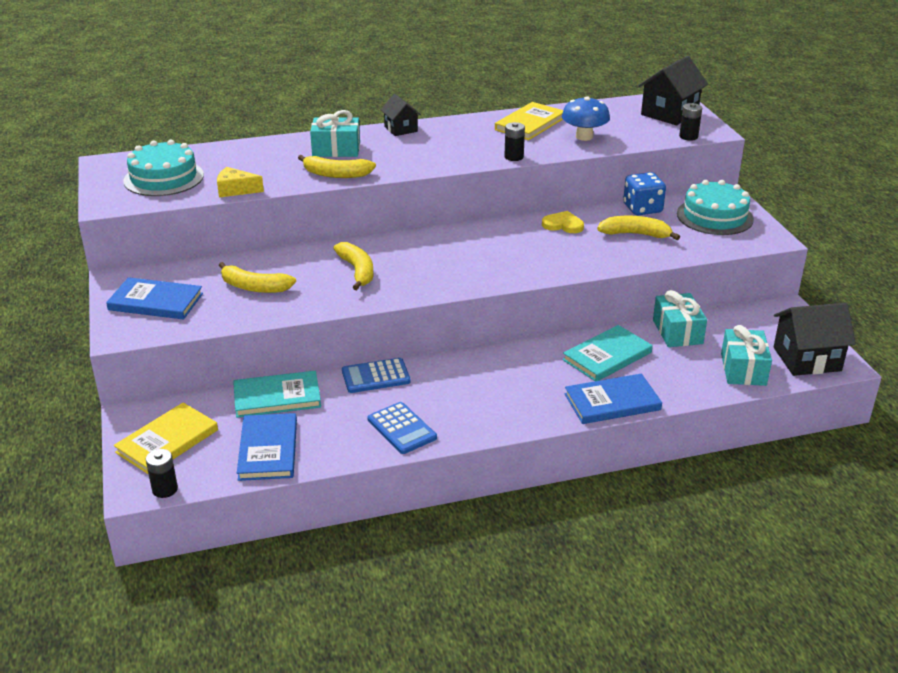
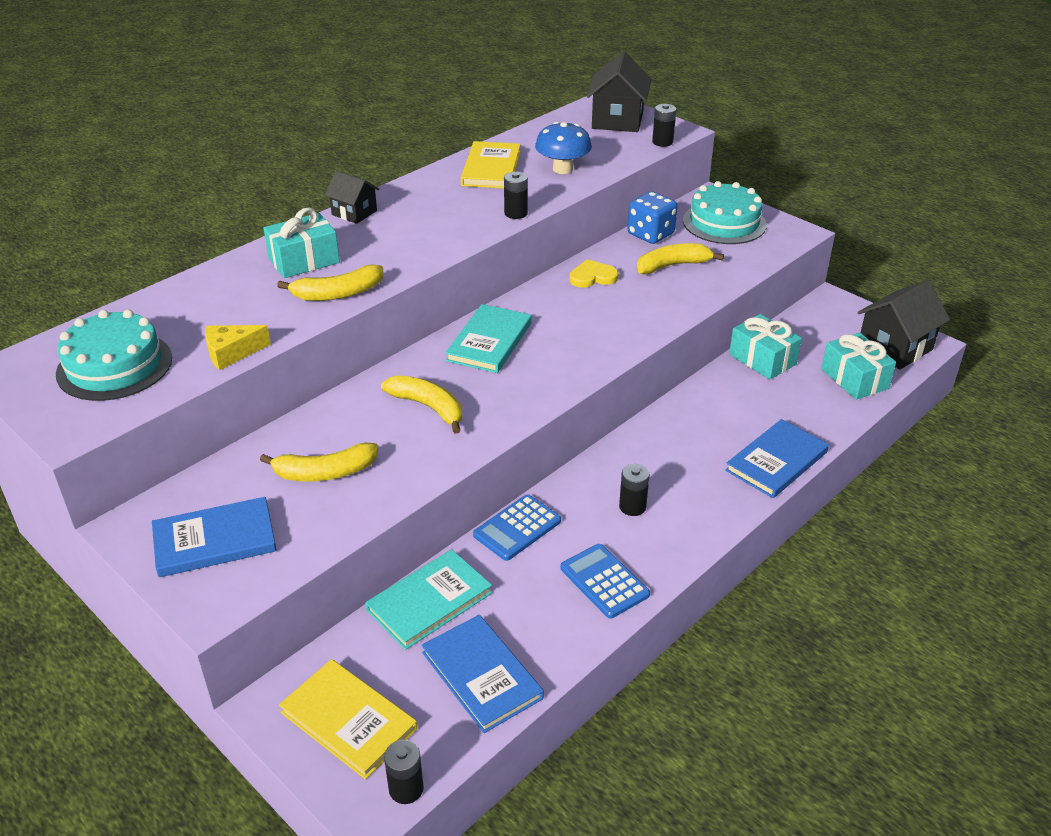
camera: 30 degrees left, 5 degrees up
yellow book [114,403,218,475] -> yellow book turned 60 degrees counterclockwise [279,659,417,779]
blue calculator [367,402,437,454] -> blue calculator turned 150 degrees counterclockwise [560,544,650,619]
turquoise book [562,325,653,381] -> turquoise book moved to [445,304,532,373]
none -> black battery [619,464,650,516]

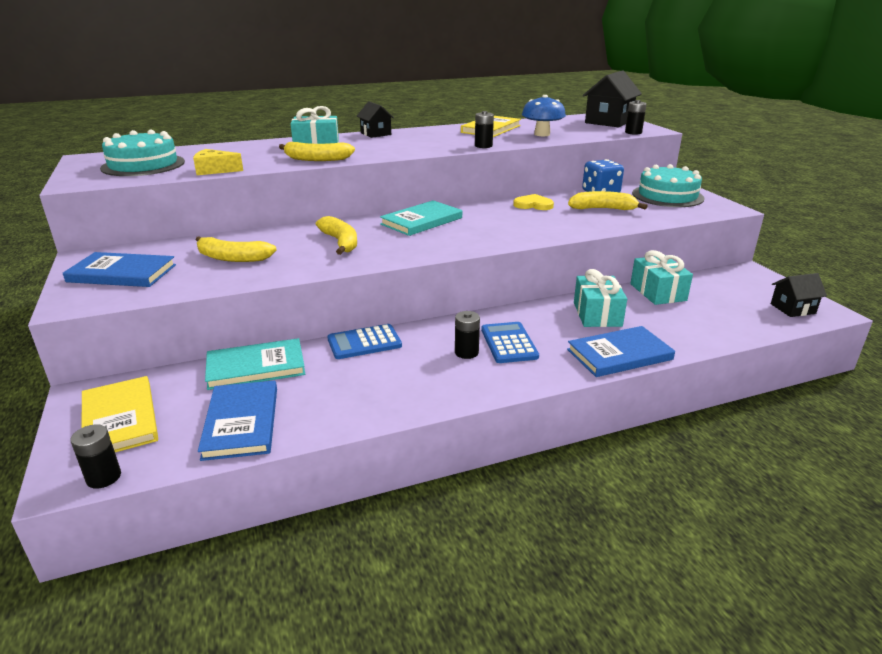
camera: 25 degrees right, 10 degrees down
blue calculator [560,544,650,619] -> blue calculator moved to [481,322,539,363]
turquoise gift [821,333,896,400] -> turquoise gift moved to [574,269,627,327]
black house [857,280,950,369] -> black house [771,273,827,317], size x0.59

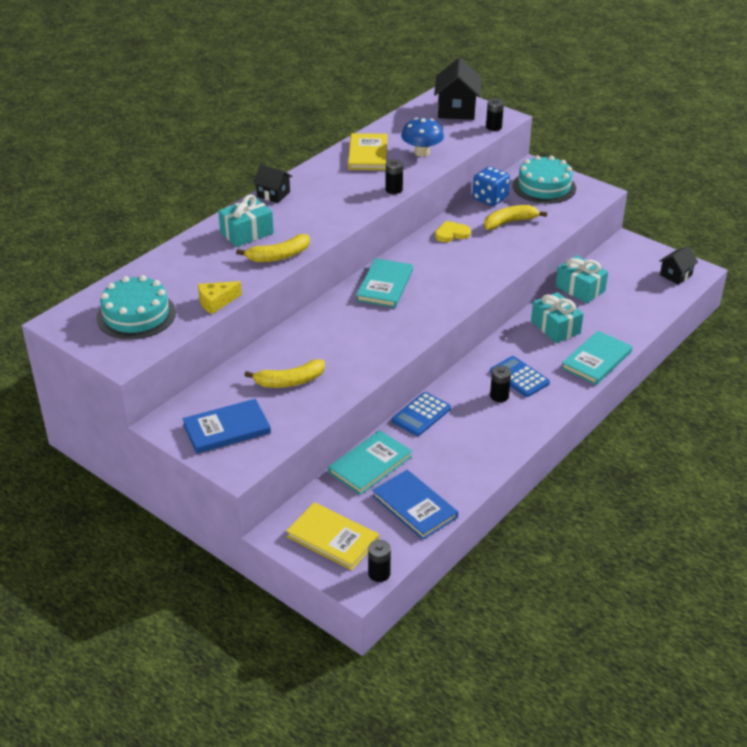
camera: 30 degrees left, 10 degrees up
yellow banana [316,216,357,255] -> none
blue book [567,326,675,377] -> turquoise book [561,331,632,385]

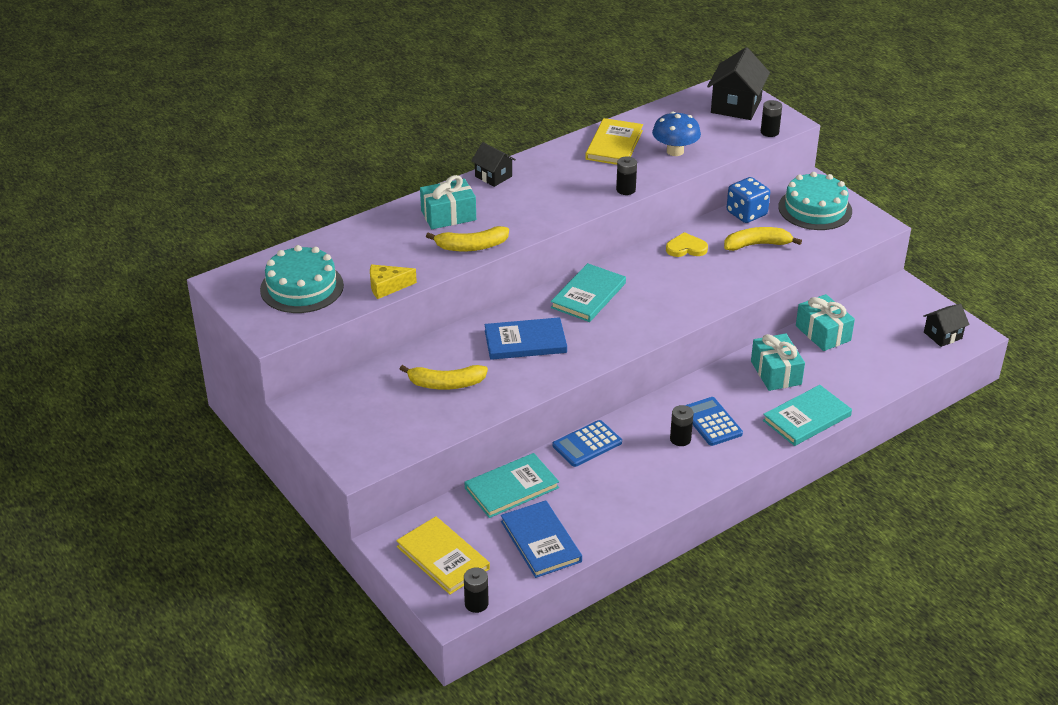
camera: 15 degrees right, 0 degrees up
blue book [182,399,271,454] -> blue book moved to [485,317,567,360]

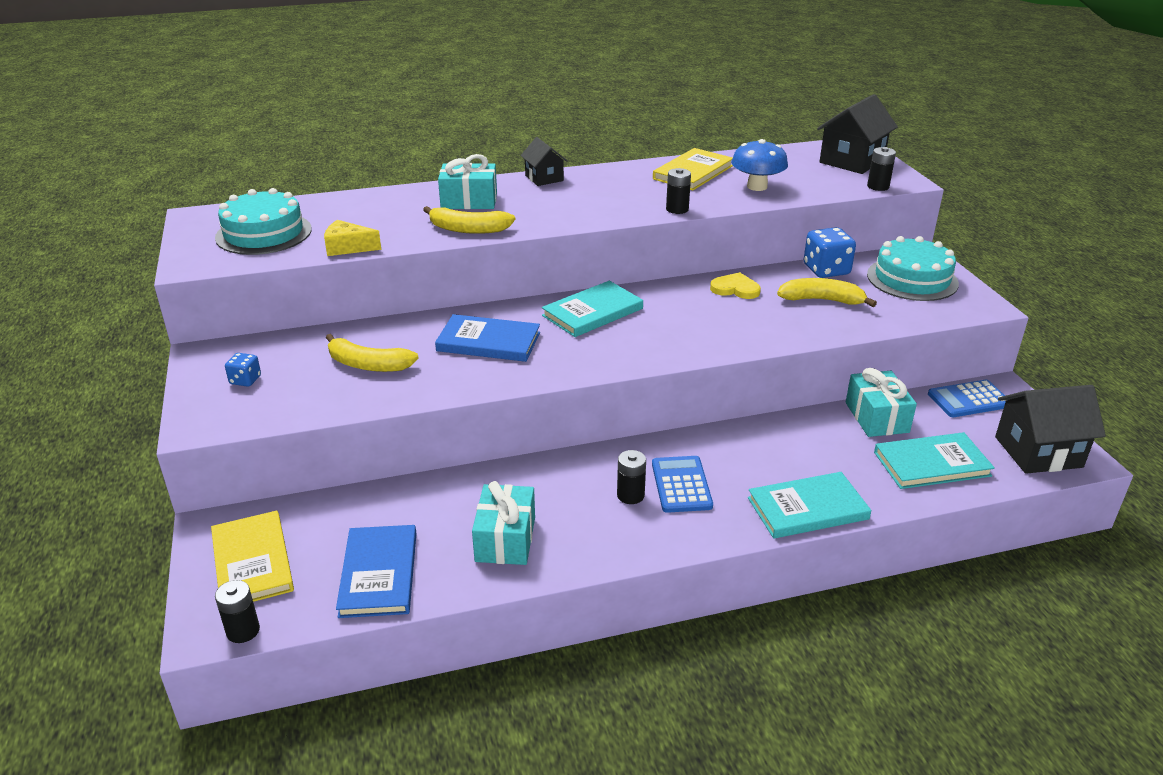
camera: 20 degrees right, 5 degrees down
turquoise book [465,453,559,518] -> turquoise book moved to [874,432,995,489]
blue calculator [552,420,622,467] -> blue calculator moved to [928,380,1006,417]
turquoise gift [751,333,805,391] -> turquoise gift moved to [472,481,535,565]
black house [923,304,970,347] -> black house [995,385,1106,474], size x1.69
none -> blue dice [225,353,261,387]

